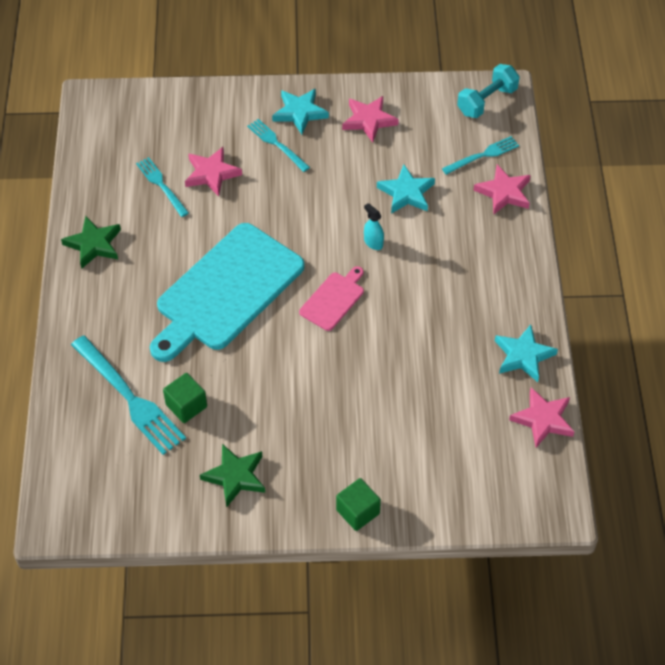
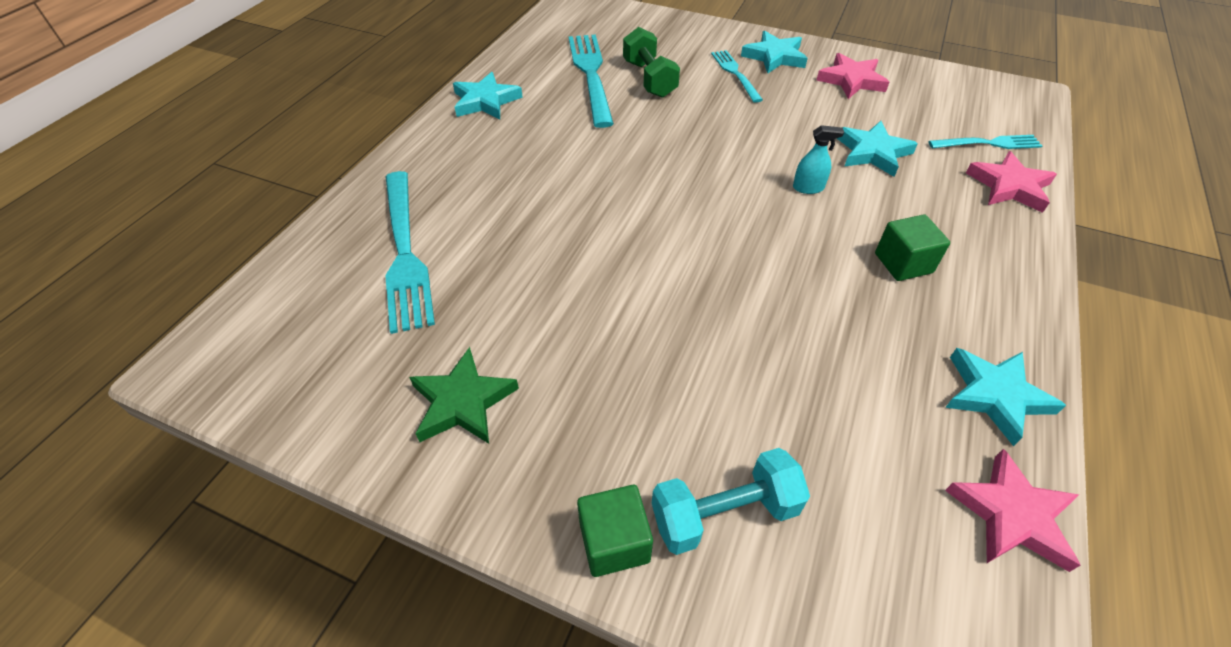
camera: 25 degrees right, 5 degrees down
green star [61,216,121,269] -> turquoise star [453,72,523,120]
turquoise fork [136,157,189,217] -> turquoise fork [569,34,614,128], size x1.73
turquoise cutting board [150,223,305,362] -> none
green cube [163,373,207,423] -> green cube moved to [875,214,950,281]
pink star [185,147,242,197] -> green dumbbell [623,27,680,98]
pink cutting board [299,266,364,331] -> none
turquoise spray bottle [364,203,384,250] -> turquoise spray bottle turned 105 degrees clockwise [793,125,844,194]
turquoise dumbbell [457,64,520,118] -> turquoise dumbbell moved to [652,448,810,555]

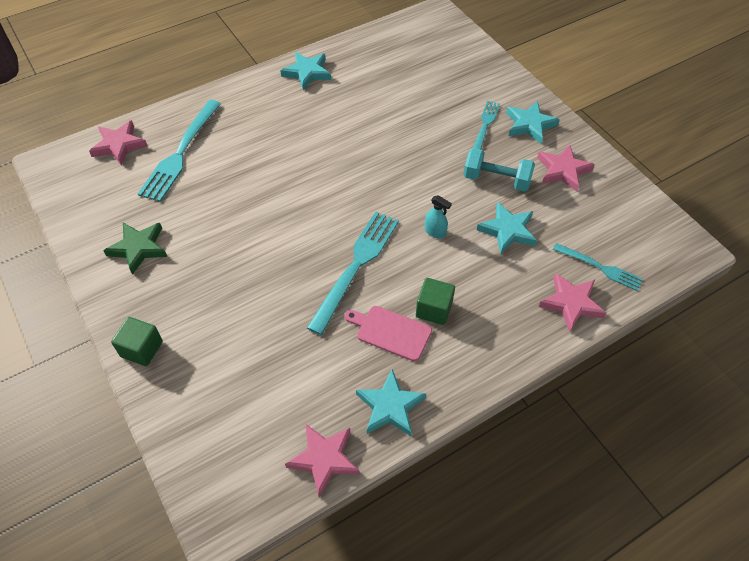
camera: 35 degrees right, 5 degrees up
turquoise fork [569,34,614,128] -> turquoise fork moved to [307,212,399,335]
green dumbbell [623,27,680,98] -> none
turquoise dumbbell [652,448,810,555] -> turquoise dumbbell moved to [464,148,535,192]
none -> pink star [89,120,147,166]
none -> pink cutting board [345,306,432,362]

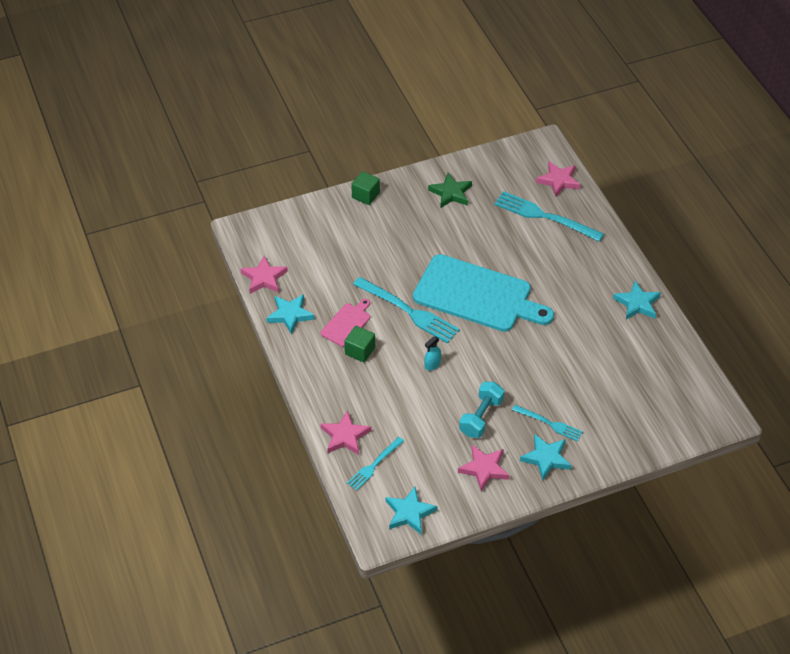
camera: 100 degrees right, 5 degrees down
turquoise star [477,202,537,255] -> turquoise star moved to [386,487,437,535]
none -> turquoise cutting board [413,254,554,332]

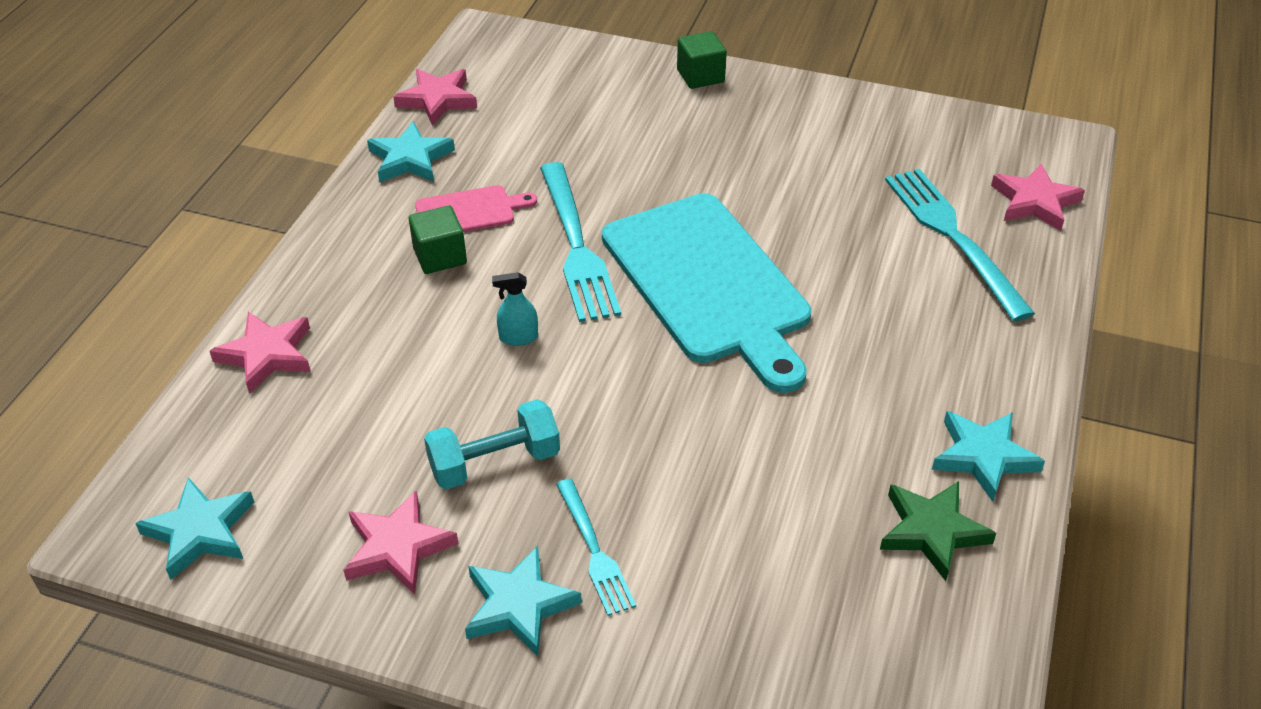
camera: 40 degrees right, 5 degrees down
turquoise fork [347,437,404,491] -> none
green star [428,173,472,208] -> green star moved to [880,481,996,581]

